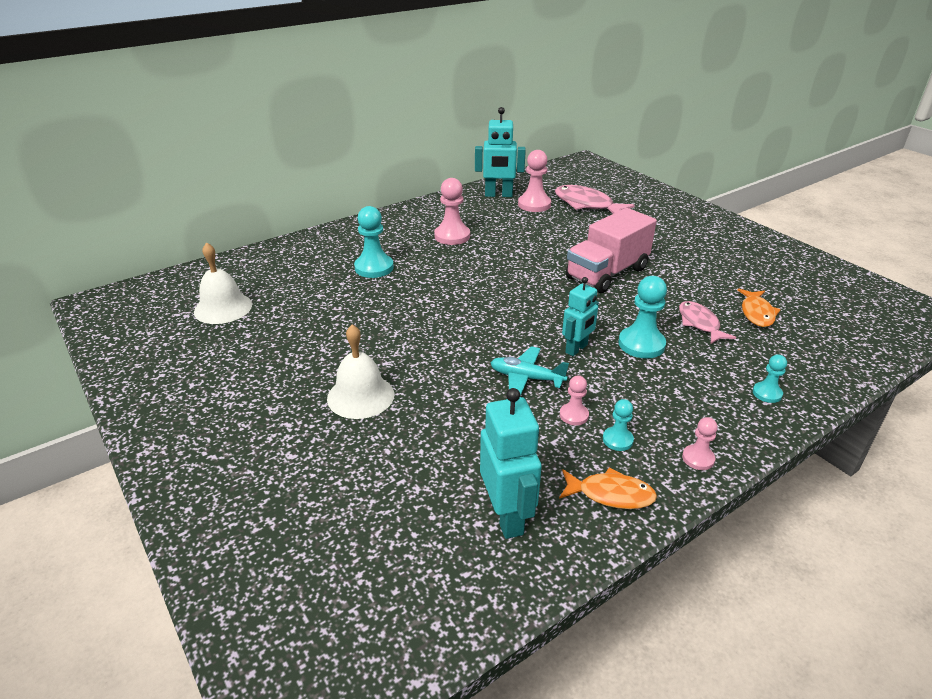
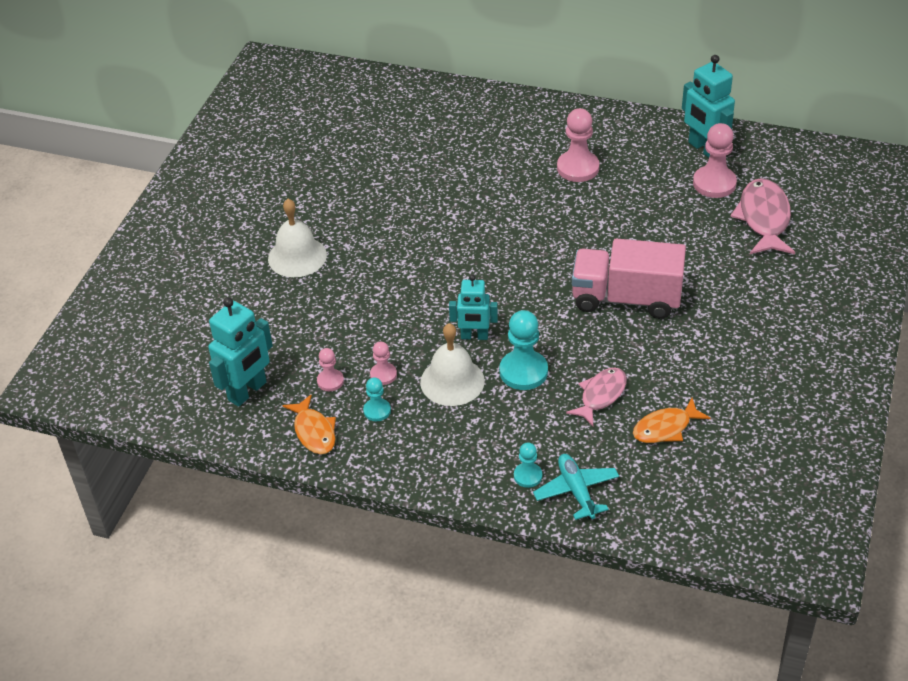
camera: 55 degrees right, 10 degrees up
white bell [194,242,252,324] -> white bell moved to [420,323,485,406]
turquoise pawn [354,206,394,278] -> none
turquoise plane [490,346,569,396] -> turquoise plane moved to [533,454,619,520]
pink pawn [682,417,718,470] -> pink pawn moved to [317,348,344,391]

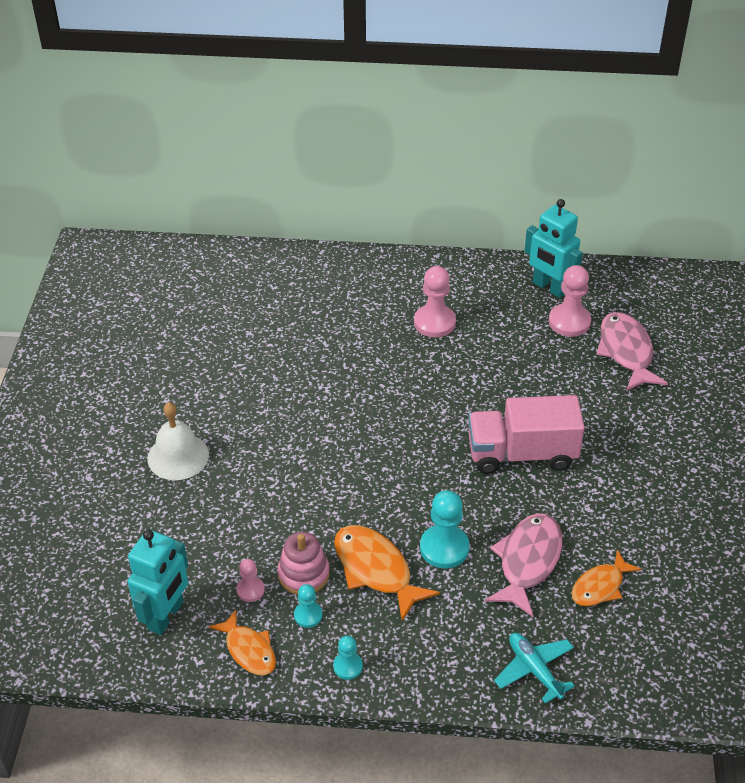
camera: 15 degrees left, 0 degrees up
pink pawn [370,342,397,385] -> pink stacking toy [277,532,330,595]
white bell [420,323,485,406] -> orange fish [334,525,440,621]
turquoise robot [449,275,498,340] -> none
turquoise pawn [514,443,542,488] -> turquoise pawn moved to [333,635,363,680]
pink fish [566,368,627,426] -> pink fish [485,513,562,617], size x1.55

